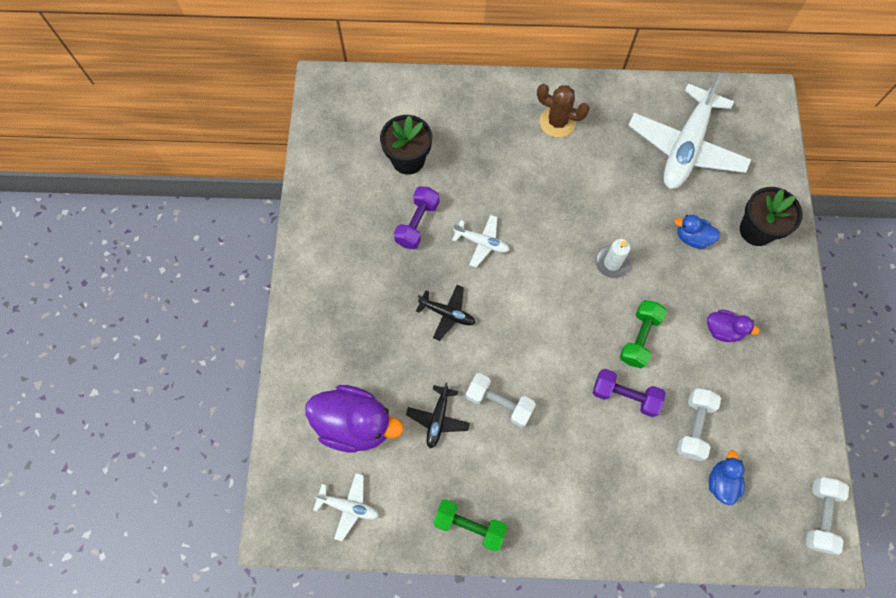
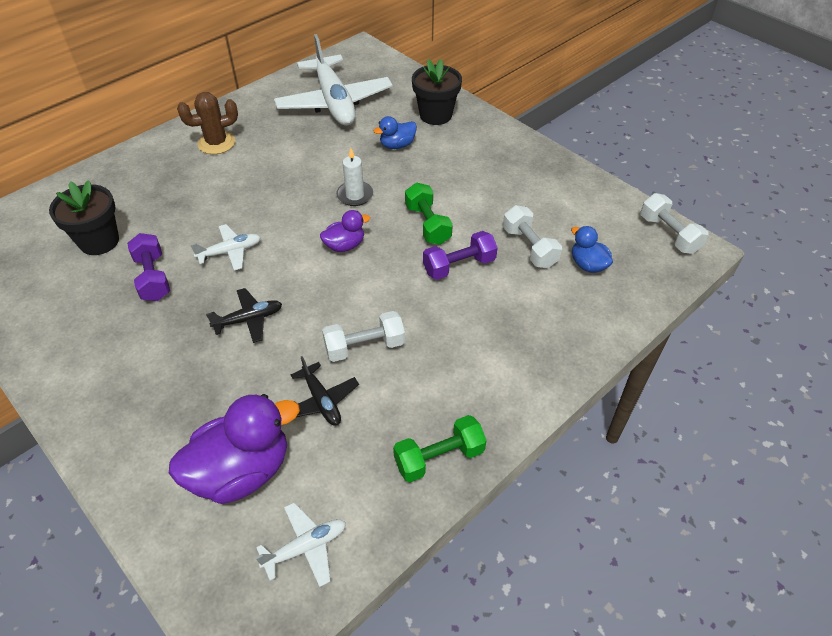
camera: 45 degrees left, 20 degrees down
purple duck [707,310,760,342] -> purple duck moved to [320,210,370,252]

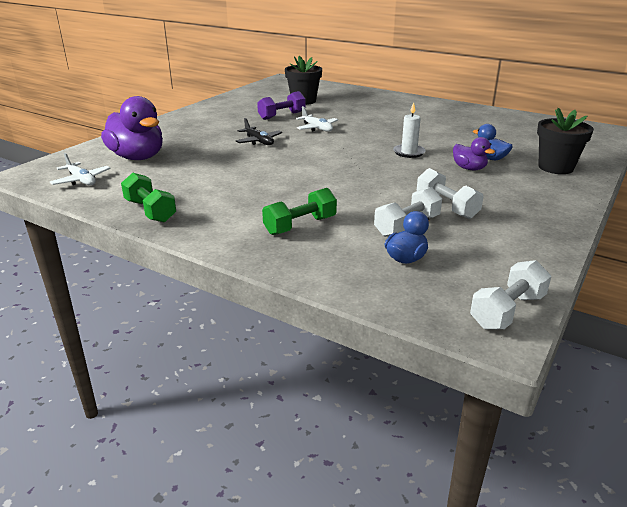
camera: 75 degrees right, 20 degrees down
brown cactus [177,92,238,154] -> none
white plane [274,34,393,126] -> none
black plane [291,356,359,426] -> none
purple duck [320,210,370,252] -> purple duck moved to [453,137,495,171]
white dumbbell [322,311,405,362] -> white dumbbell moved to [417,168,484,219]
green dumbbell [405,183,453,245] -> green dumbbell moved to [262,188,337,235]
purple dumbbell [423,231,498,280] -> none

